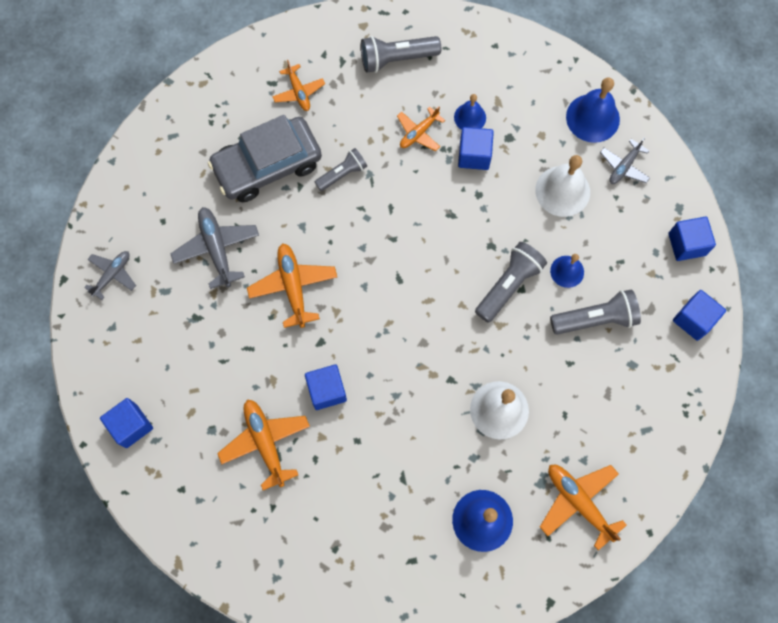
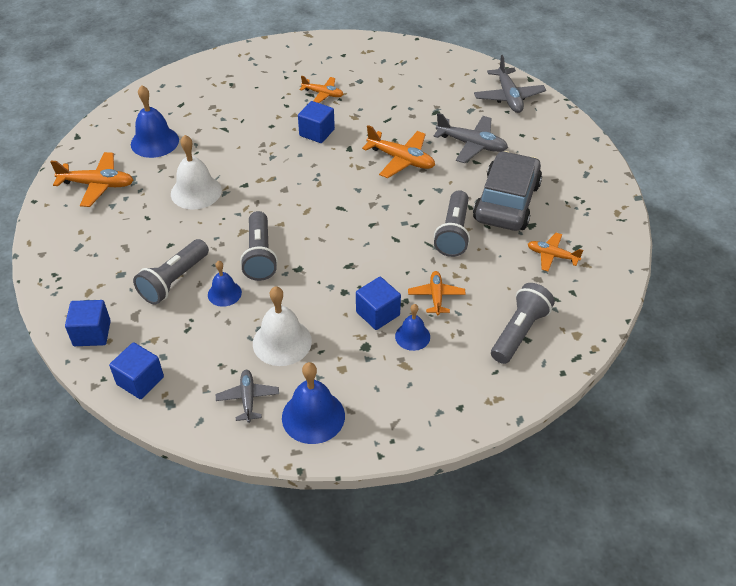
camera: 135 degrees right, 25 degrees down
grey plane [84,251,136,300] -> grey plane [474,55,546,113], size x1.57
blue cube [100,398,153,448] -> none
orange plane [217,399,310,490] -> orange plane [300,76,344,103], size x0.64
grey flashlight [315,148,367,191] -> grey flashlight [434,190,470,257], size x1.52

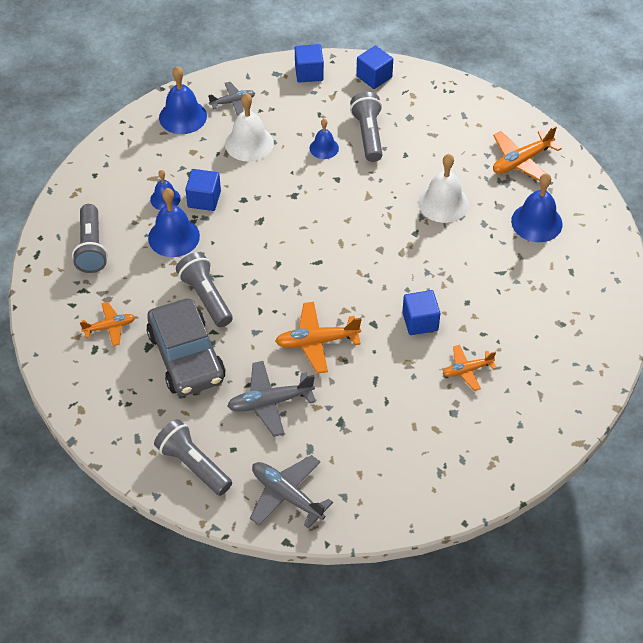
camera: 140 degrees right, 5 degrees up
grey plane [216,370,279,423] -> grey plane turned 60 degrees counterclockwise [208,82,255,116]
grey flashlight [240,211,278,281] -> grey flashlight moved to [154,419,232,496]
orange plane [408,271,466,315] -> blue bell [148,188,200,257]

